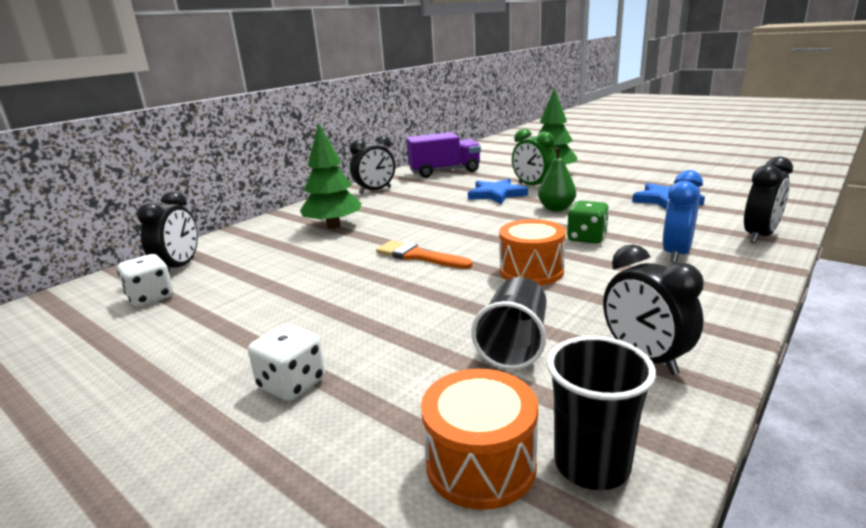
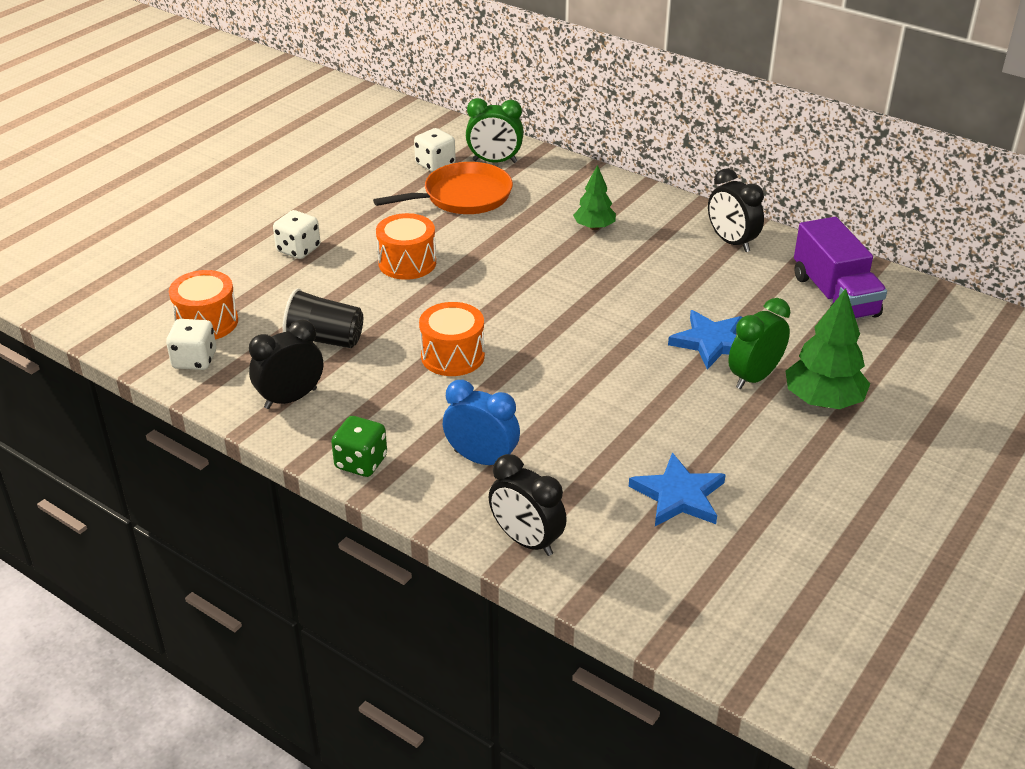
camera: 85 degrees right, 15 degrees up
black clock [137,190,198,272] -> green clock [466,98,524,163]
green tree [300,123,362,229] -> green tree [573,165,616,230], size x0.62
orange brush [376,240,472,269] -> none
green pear [538,147,576,211] -> none
black cup [547,336,656,490] -> white dice [166,319,216,370]
green dice [567,201,609,244] -> green dice moved to [331,416,387,477]
none -> orange pan [373,162,513,214]
none -> orange drum [376,213,436,280]

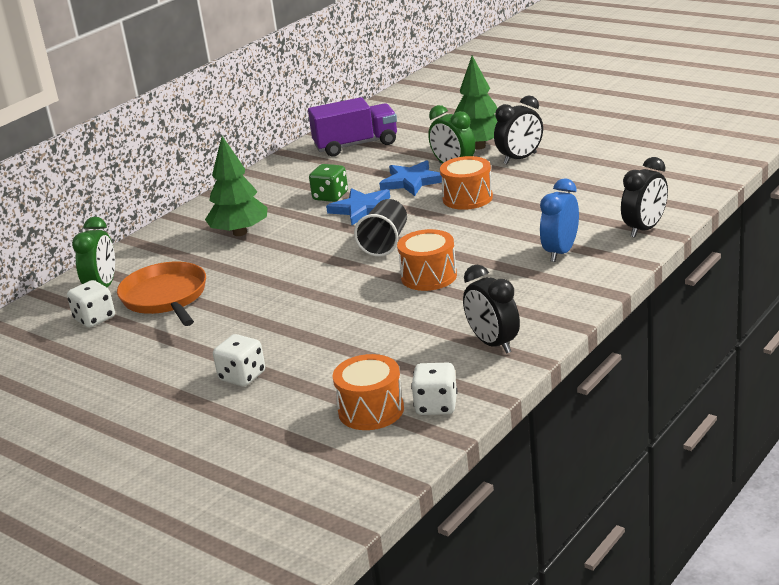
camera: 85 degrees left, 10 degrees down
black cup [283,288,363,348] -> black cup moved to [354,199,407,257]
green dice [331,416,387,477] -> green dice moved to [309,164,348,202]
orange drum [376,213,436,280] -> orange drum moved to [440,156,493,210]
green tree [573,165,616,230] -> green tree [205,136,268,236], size x1.63
blue star [629,453,726,526] -> blue star moved to [326,188,390,225]
black clock [708,168,764,252] -> black clock moved to [494,96,543,164]

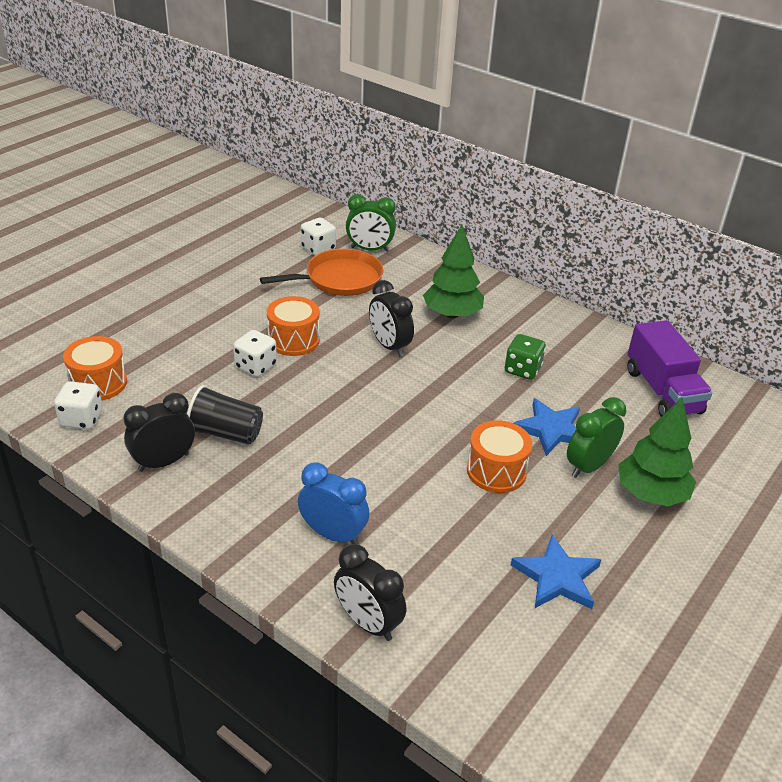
camera: 85 degrees right, 10 degrees up
white dice [213,334,265,386] -> white dice moved to [233,330,277,377]
blue star [326,188,390,225] -> blue star moved to [511,535,601,609]
black cup [354,199,407,257] -> black cup moved to [187,385,263,445]
orange drum [397,229,457,291] -> orange drum moved to [267,296,320,356]
black clock [494,96,543,164] -> black clock moved to [369,280,414,357]

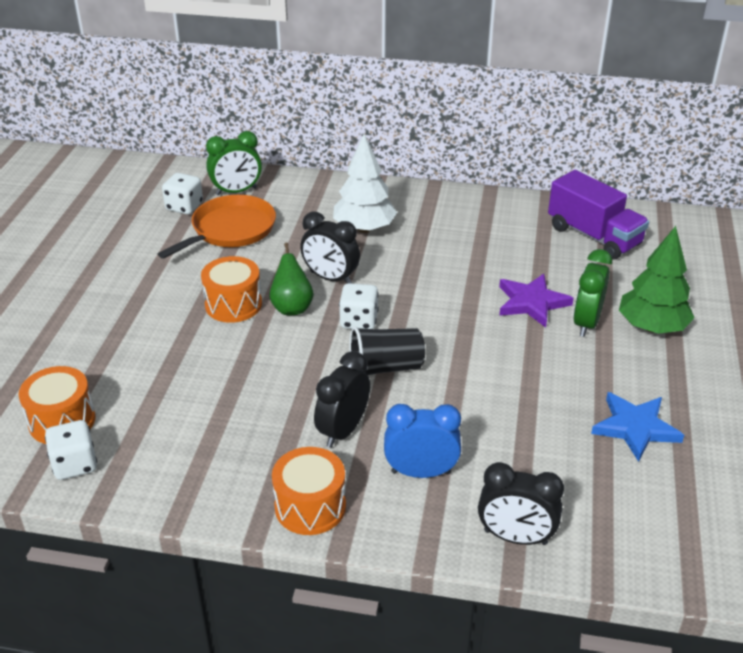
camera: 25 degrees left, 0 degrees up
black clock [124,393,195,472] -> black clock moved to [314,351,370,448]
black cup [187,385,263,445] -> black cup moved to [349,326,425,375]
white dice [233,330,277,377] -> white dice moved to [339,283,379,329]
green tree [423,225,484,318] -> white tree [333,134,397,233]
orange drum [467,420,532,493] -> orange drum moved to [272,447,346,535]
green dice [505,334,546,380] -> none
blue star [514,398,580,456] -> purple star [499,274,574,328]
none -> green pear [269,243,314,315]

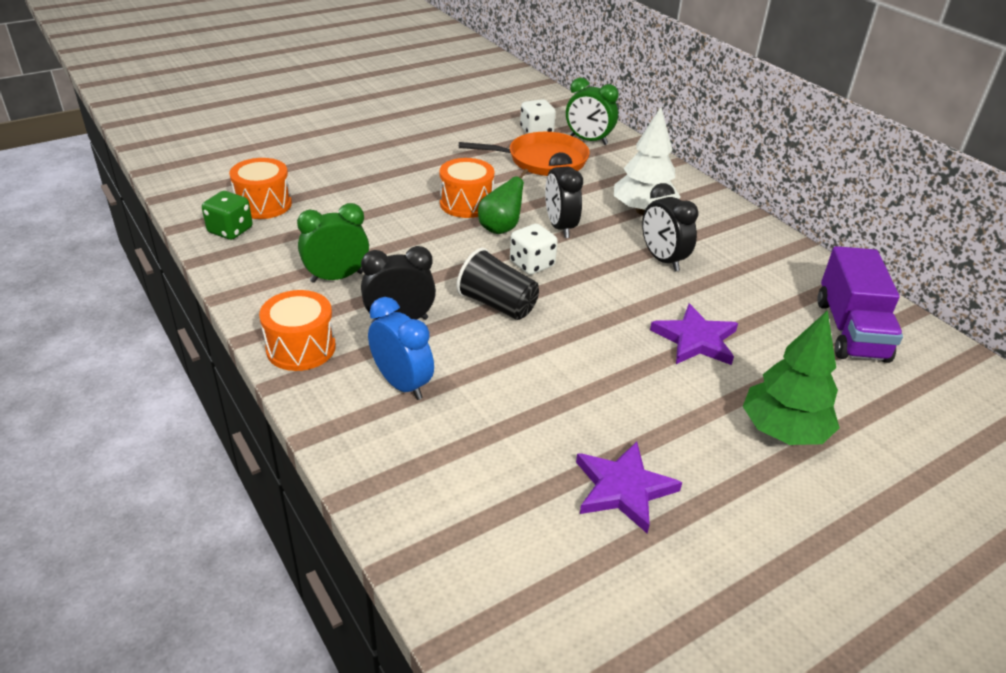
camera: 45 degrees right, 0 degrees up
white dice [45,420,97,480] -> green dice [202,191,253,240]
black clock [478,462,564,545] -> black clock moved to [642,183,698,271]
green clock [573,249,612,337] -> green clock moved to [297,203,369,283]
blue star [591,392,684,462] -> purple star [576,442,682,534]

